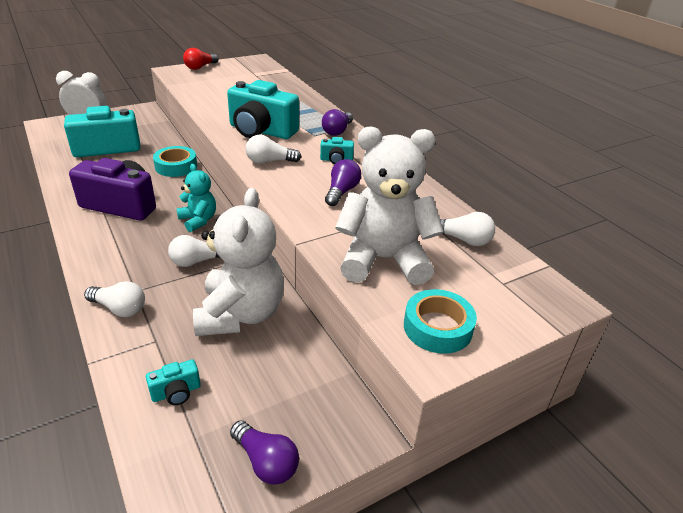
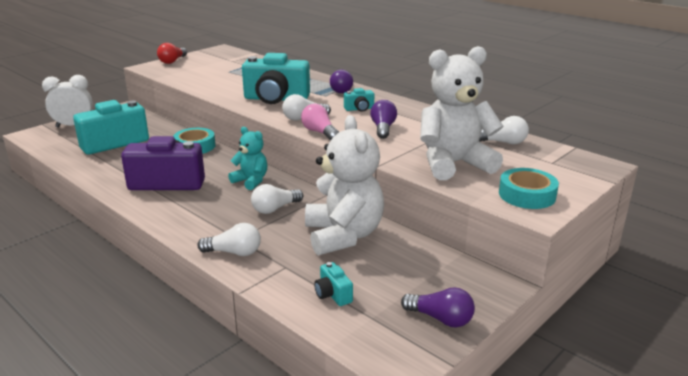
camera: 15 degrees left, 10 degrees down
turquoise camera [146,359,201,405] -> turquoise camera turned 105 degrees clockwise [314,262,353,306]
none -> pink light bulb [301,104,339,140]

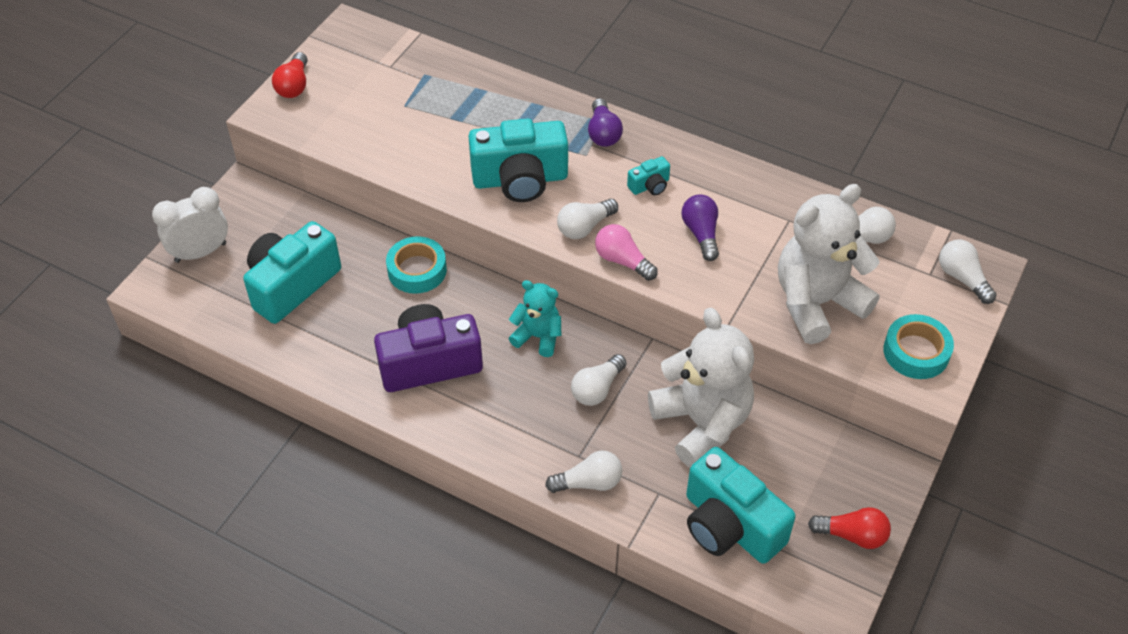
camera: 15 degrees left, 25 degrees up
turquoise camera [314,262,353,306] -> turquoise camera [686,447,795,564], size x2.27
purple light bulb [401,287,475,327] -> red light bulb [808,507,891,549]
none -> white light bulb [939,240,997,304]

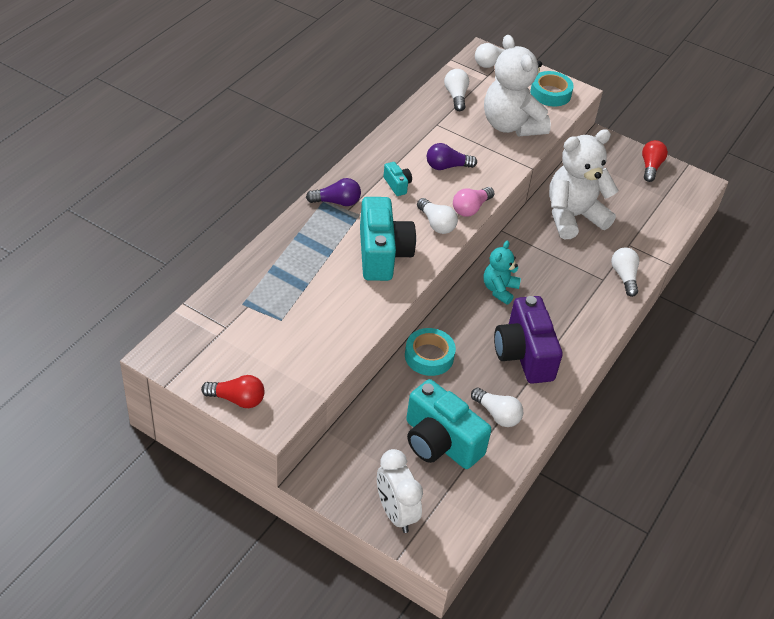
camera: 90 degrees left, 5 degrees down
white light bulb [571,354,627,406] -> white light bulb moved to [471,388,523,427]
turquoise camera [686,447,795,564] -> none

